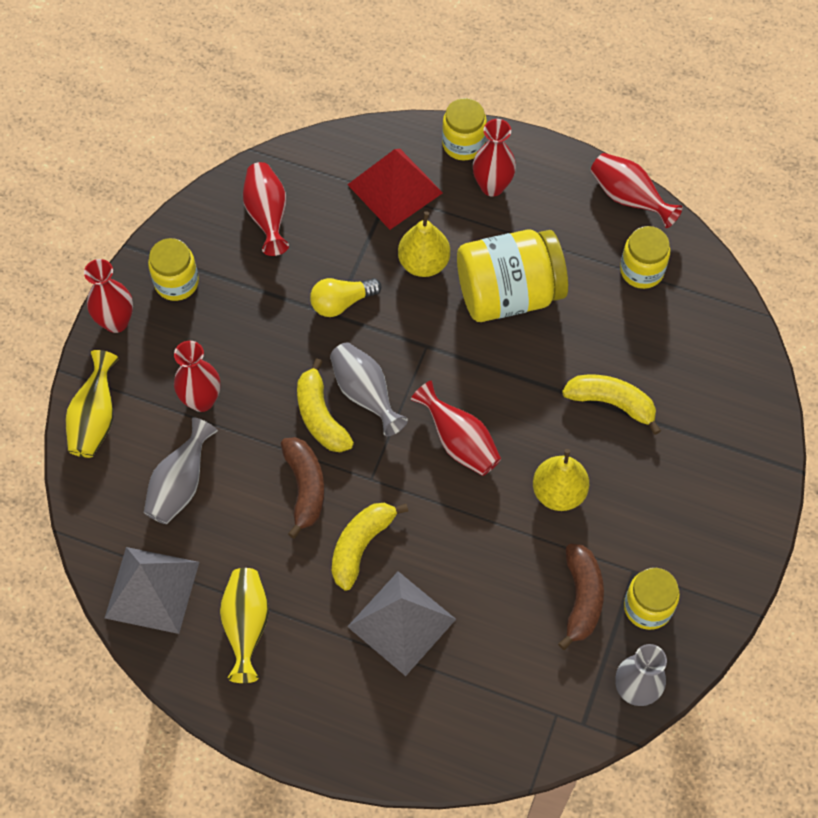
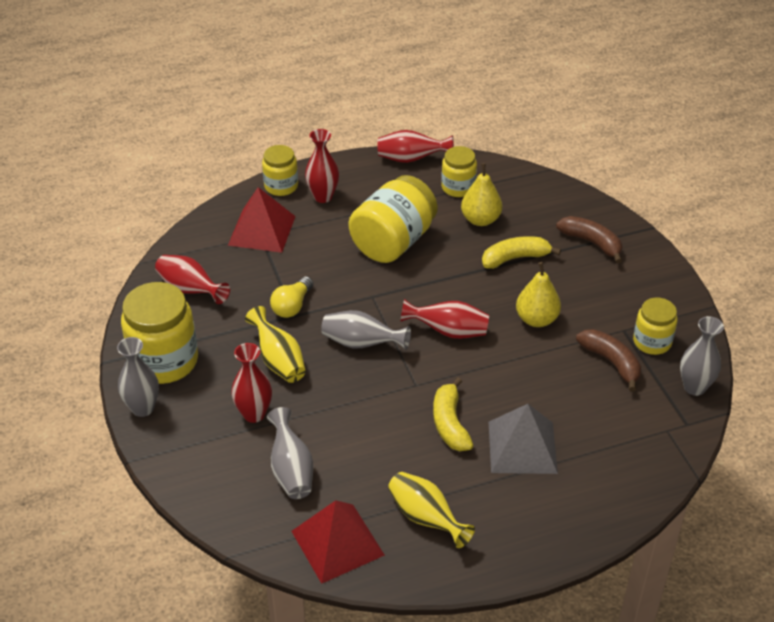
camera: 40 degrees left, 20 degrees down
yellow vase [66,350,119,458] -> yellow vase moved to [245,306,306,383]
red vase [84,259,133,333] -> grey vase [117,337,159,417]
grey pyramid [105,547,199,634] -> red pyramid [291,500,385,584]
yellow jar [148,238,199,301] -> yellow jar [121,282,198,384], size x1.74
brown banana [281,437,325,539] -> brown banana moved to [556,216,622,263]
yellow banana [297,358,354,452] -> none
yellow pear [398,211,450,277] -> yellow pear moved to [461,163,502,226]

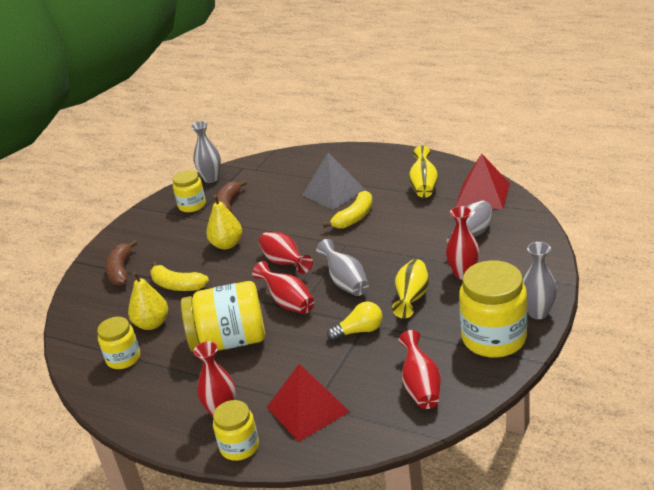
camera: 130 degrees left, 10 degrees down
red vase [377,130,454,163] -> red vase moved to [252,261,314,314]

